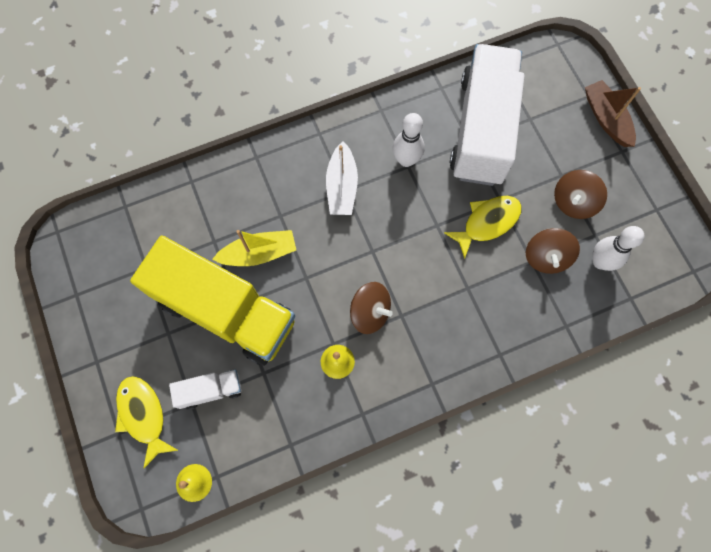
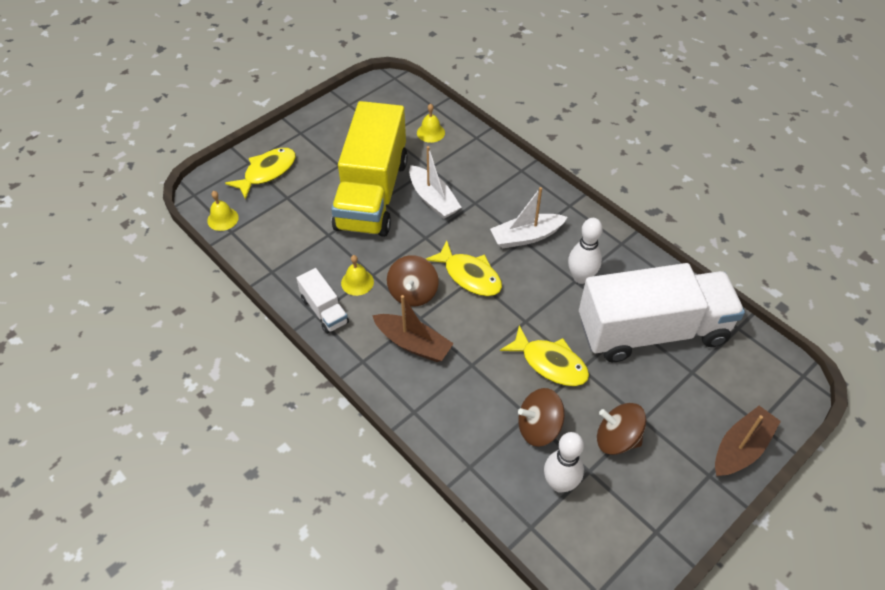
camera: 70 degrees right, 20 degrees down
white truck [169,370,242,410] -> white truck moved to [296,268,349,334]
yellow boat [212,230,296,266] -> white boat [409,146,462,219]
none -> brown boat [372,295,454,362]
none -> yellow bell [417,103,445,143]
none -> yellow fish [426,240,502,296]

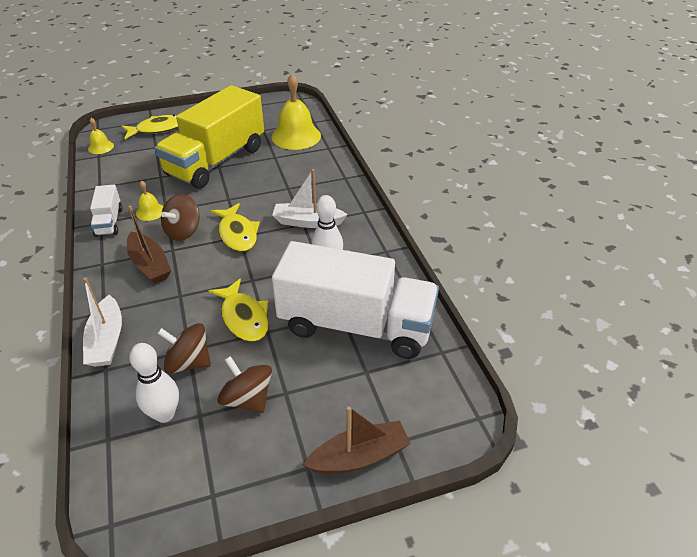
camera: 25 degrees right, 10 degrees down
white boat [409,146,462,219] -> white boat moved to [83,277,122,367]
yellow bell [417,103,445,143] -> yellow bell [272,74,321,150], size x2.04

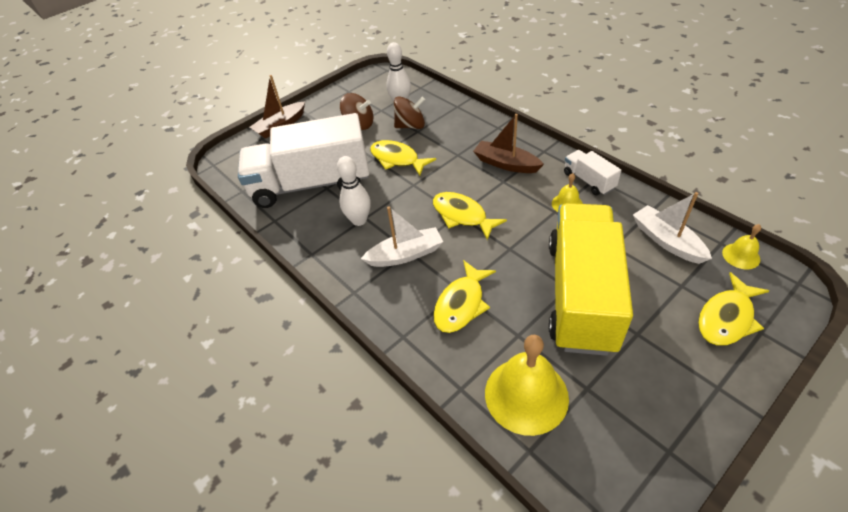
camera: 160 degrees right, 5 degrees up
white boat [83,277,122,367] -> white boat moved to [633,192,712,264]
brown spinning top [161,194,200,241] -> none
none -> yellow fish [433,260,496,333]

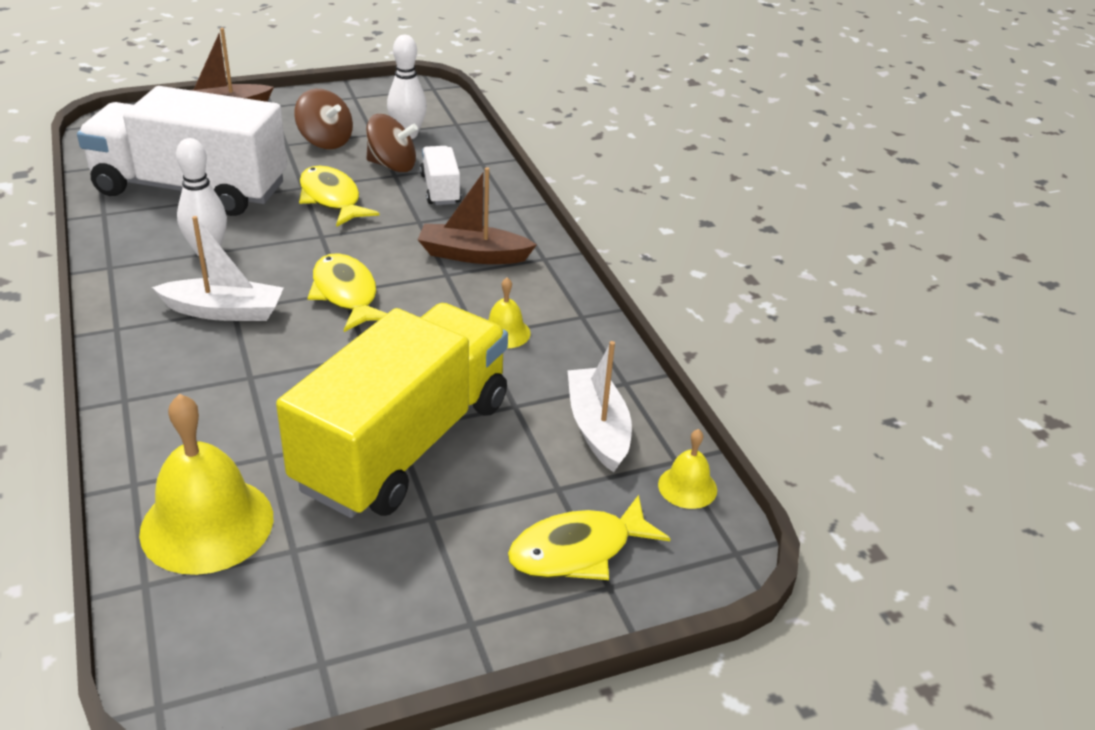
camera: 15 degrees right, 10 degrees down
yellow fish [433,260,496,333] -> none
brown boat [473,114,544,173] -> brown boat turned 45 degrees counterclockwise [418,167,537,264]
white truck [564,150,621,195] -> white truck moved to [420,146,461,205]

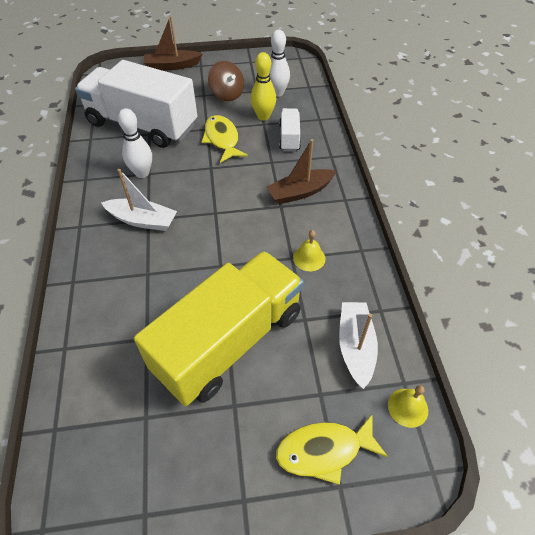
camera: 15 degrees right, 15 degrees up
yellow bell [139,394,273,575] -> none
yellow fish [308,253,387,332] -> none
brown spinning top [366,114,418,172] -> yellow bowling pin [250,52,276,121]
brown boat [418,167,537,264] -> brown boat turned 45 degrees counterclockwise [266,139,336,204]

